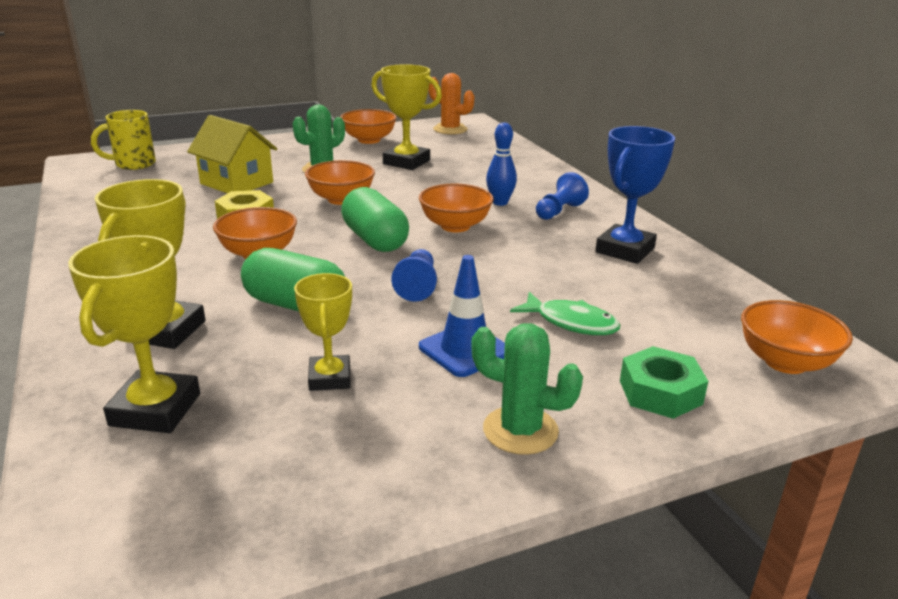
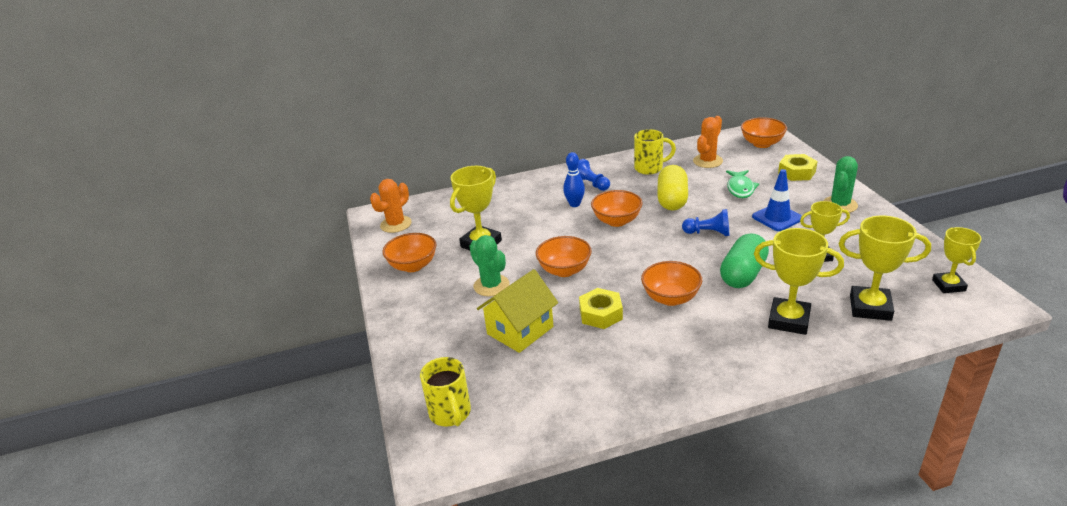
camera: 80 degrees left, 5 degrees up
green capsule [341,187,409,252] -> none
green fish [510,292,620,335] -> green fish turned 150 degrees clockwise [726,170,759,198]
blue trophy [595,126,675,264] -> yellow mug [634,129,676,175]
green nut [620,346,708,419] -> yellow nut [778,154,818,181]
none -> yellow capsule [657,165,688,211]
none -> orange cactus [693,116,723,168]
none -> yellow trophy [932,227,982,293]

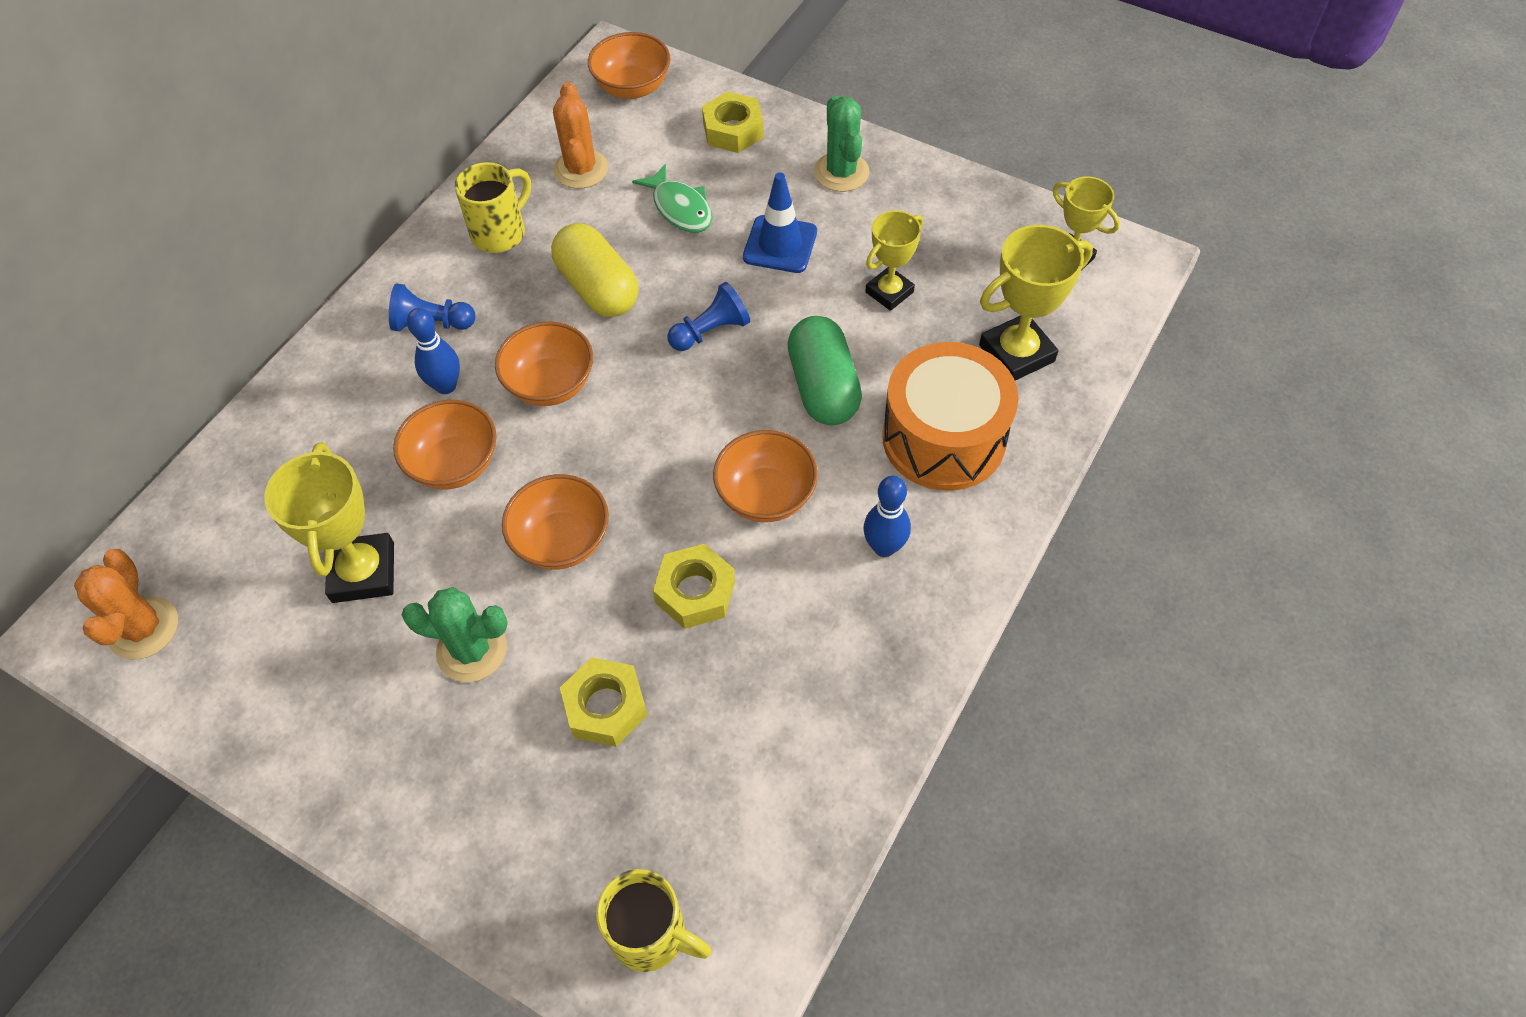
camera: 45 degrees left, 25 degrees up
orange bowl [382,233,436,272] -> orange bowl moved to [393,400,496,490]
yellow house [477,269,558,353] -> yellow nut [560,657,648,747]
yellow trophy [754,228,844,335] -> orange drum [882,342,1019,491]
none -> blue bowling pin [863,476,911,557]

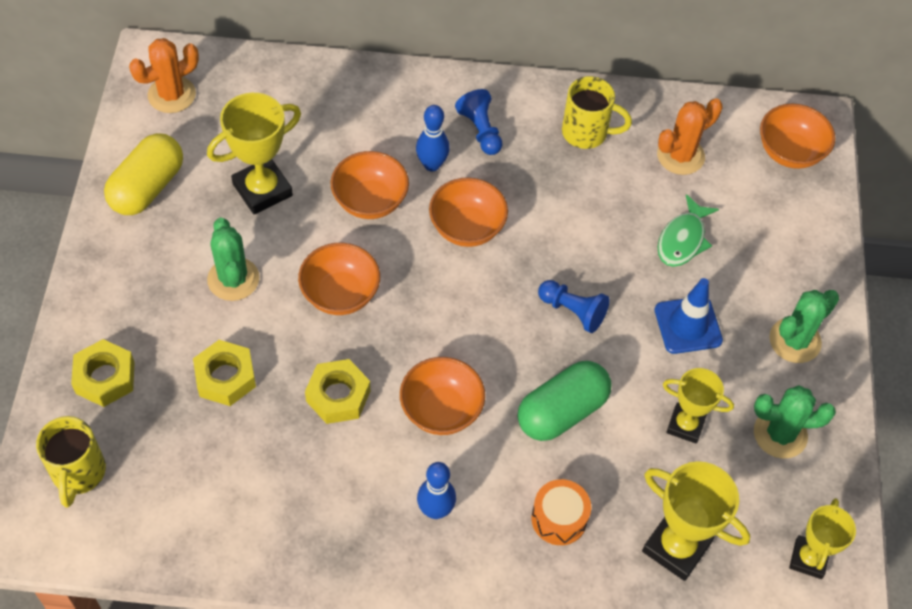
camera: 60 degrees right, 0 degrees up
yellow capsule [551,223,638,317] -> yellow capsule moved to [104,133,183,215]
yellow nut [702,91,764,153] -> yellow nut moved to [71,339,135,407]
orange drum [882,342,1019,491] -> orange drum [531,479,591,545], size x0.51
none -> green cactus [754,385,836,459]

